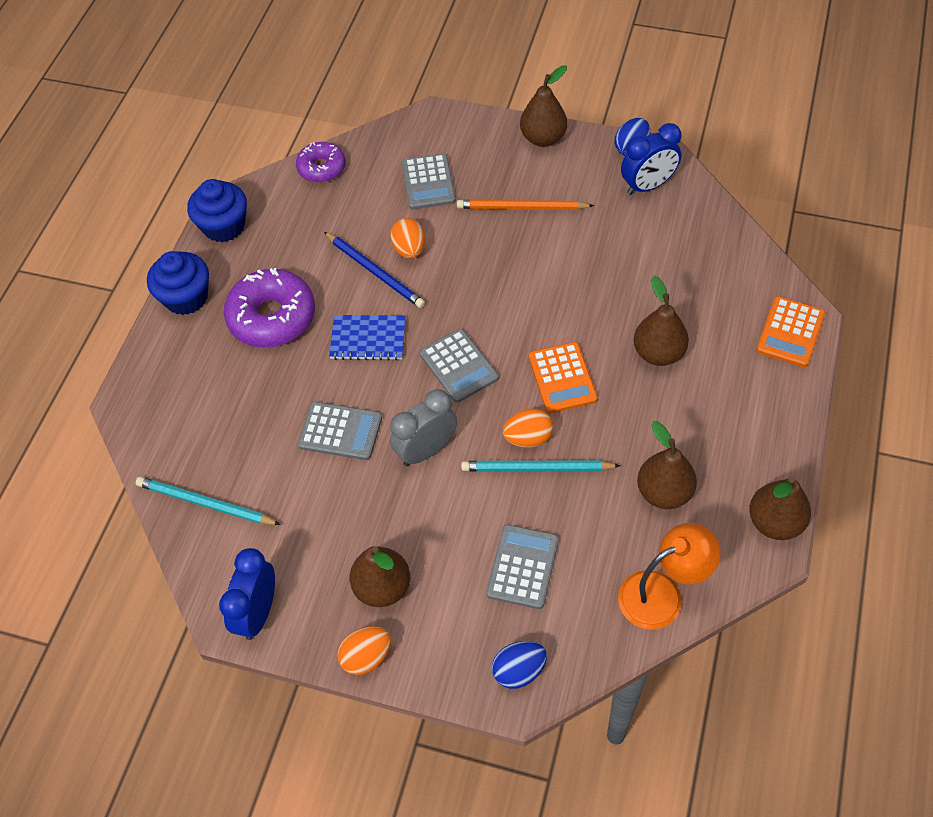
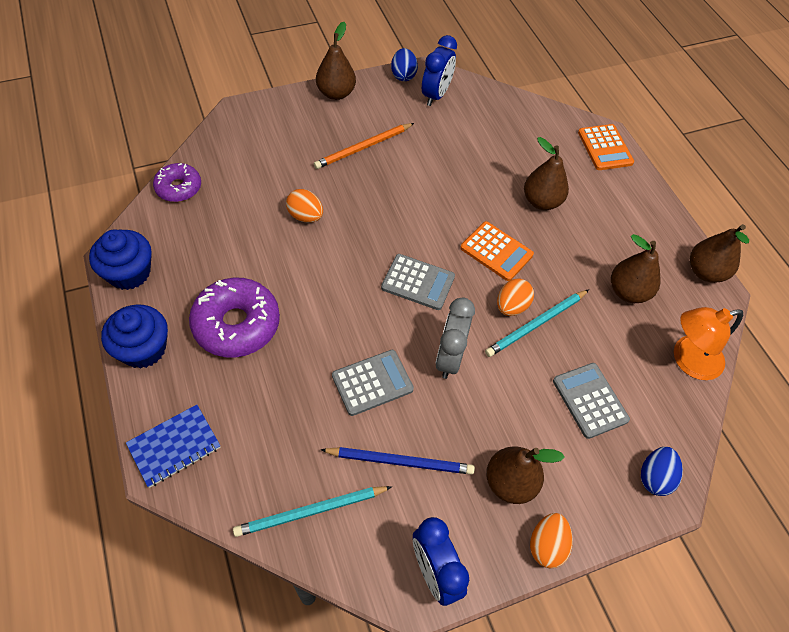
camera: 45 degrees left, 0 degrees up
blue pencil [324,232,425,308] -> blue pencil moved to [320,447,475,475]
blue notebook [329,315,406,361] -> blue notebook moved to [126,405,221,488]
grey calculator [402,153,456,210] -> none
orange lamp [618,523,720,630] -> orange lamp turned 135 degrees counterclockwise [674,307,743,380]

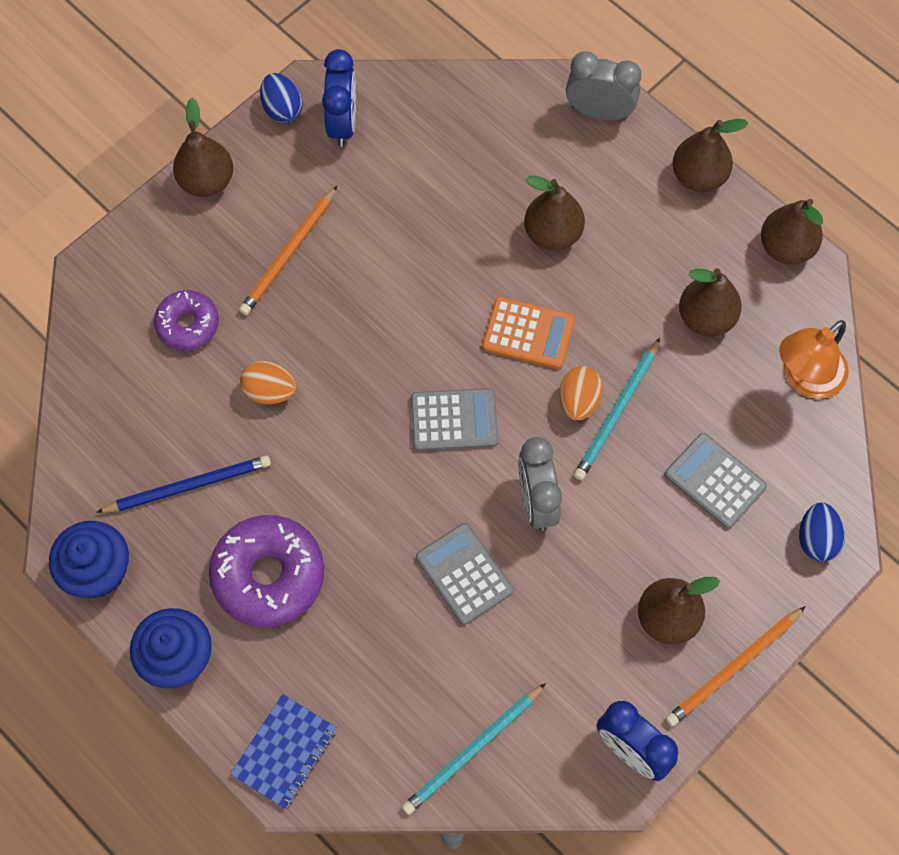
camera: 20 degrees left, 10 degrees up
purple donut [153,163,201,202] -> purple donut moved to [154,290,219,350]
blue pencil [320,447,475,475] -> blue pencil moved to [96,456,271,513]
grey calculator [332,350,414,416] -> grey calculator turned 75 degrees counterclockwise [416,523,514,625]
orange egg [530,513,573,568] -> orange pencil [665,606,806,726]
orange calculator [578,124,634,170] -> grey clock [566,51,642,120]
none -> brown pear [672,119,748,192]

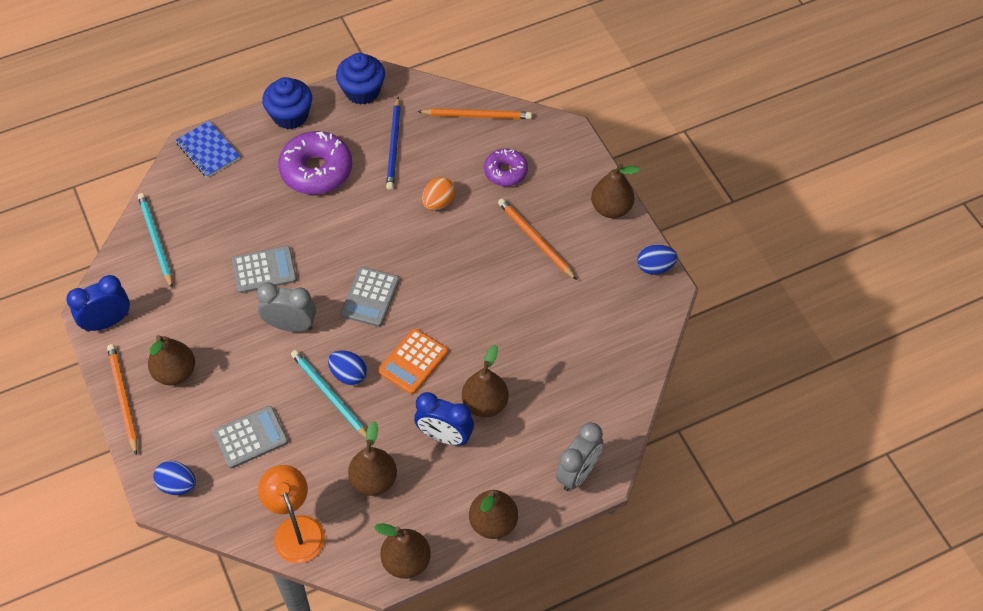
camera: 110 degrees right, 10 degrees down
blue clock [322,49,356,147] -> blue clock moved to [414,392,474,445]
orange egg [559,366,603,420] -> blue egg [328,351,367,385]
none -> orange pencil [417,108,532,119]

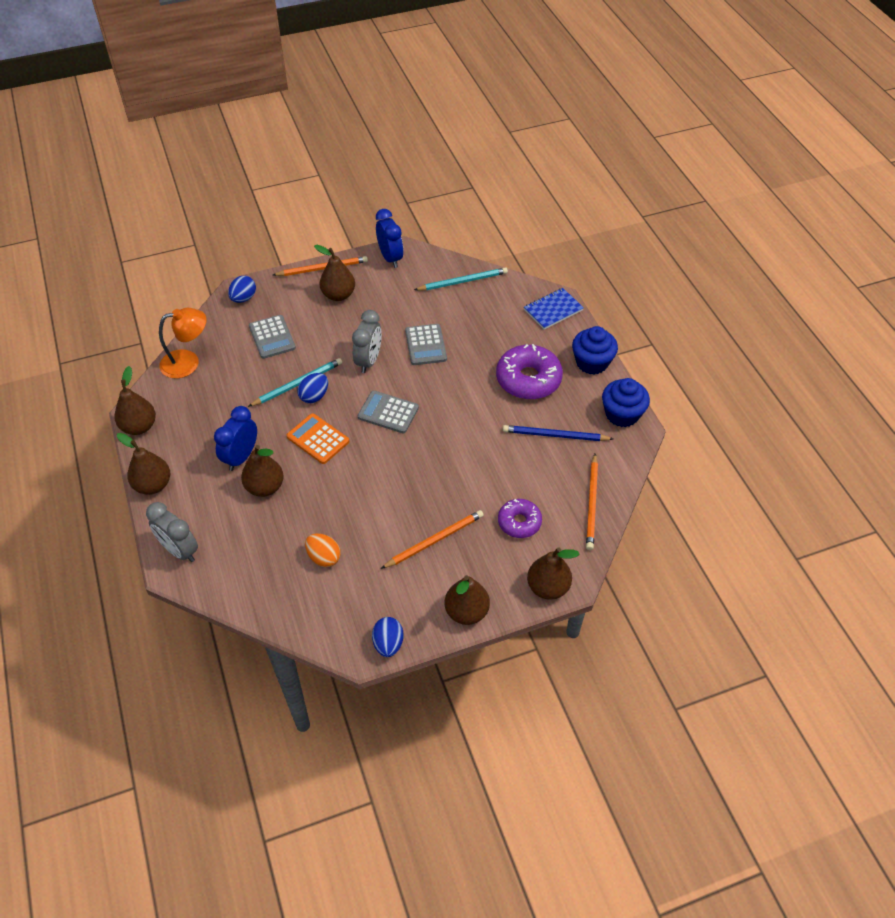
camera: 95 degrees right, 5 degrees down
brown pear [348,421,397,496] -> brown pear moved to [527,547,579,600]
orange egg [422,177,455,210] -> orange egg moved to [305,533,341,567]

